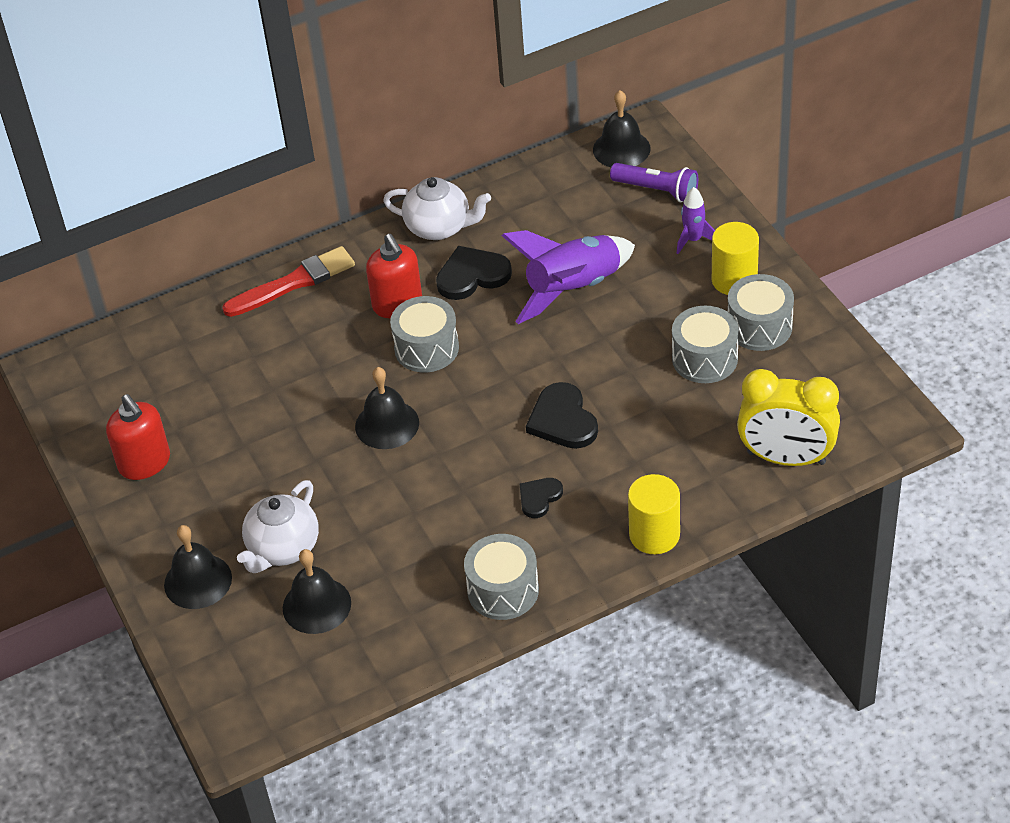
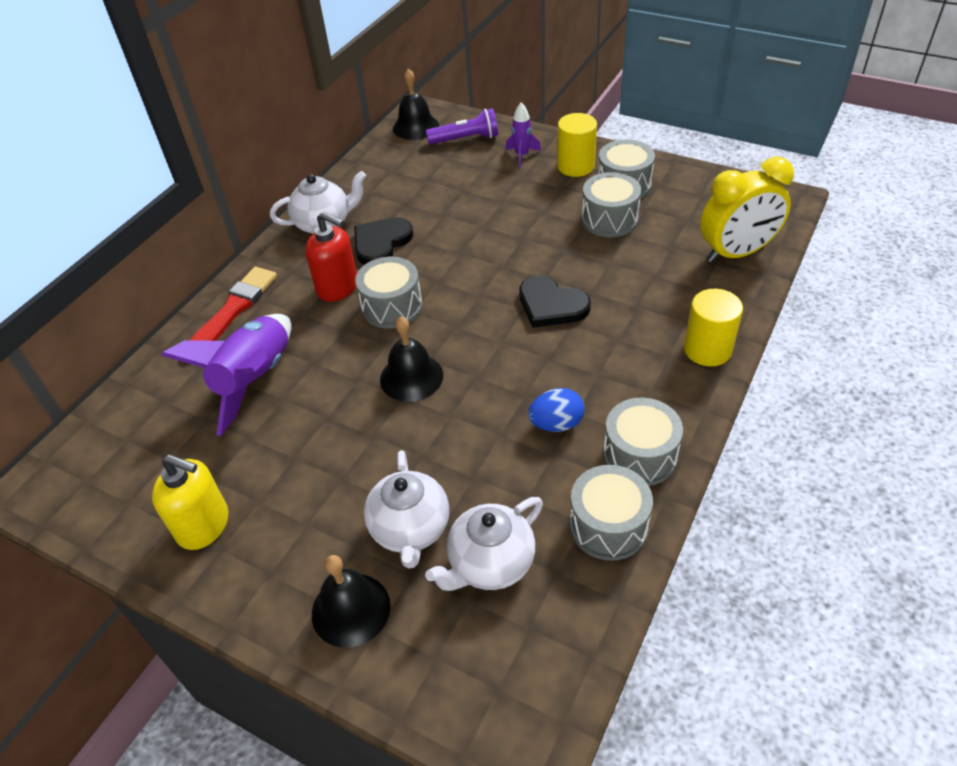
camera: 35 degrees left, 0 degrees up
red soap dispenser [106,394,170,480] -> yellow soap dispenser [152,454,229,550]
black bell [283,549,351,634] -> white teapot [425,497,543,591]
purple rocket [501,230,635,324] -> purple rocket moved to [161,314,292,436]
black heart [520,478,563,518] -> none
none -> blue egg [528,388,584,432]
none -> grey drum [570,465,653,561]

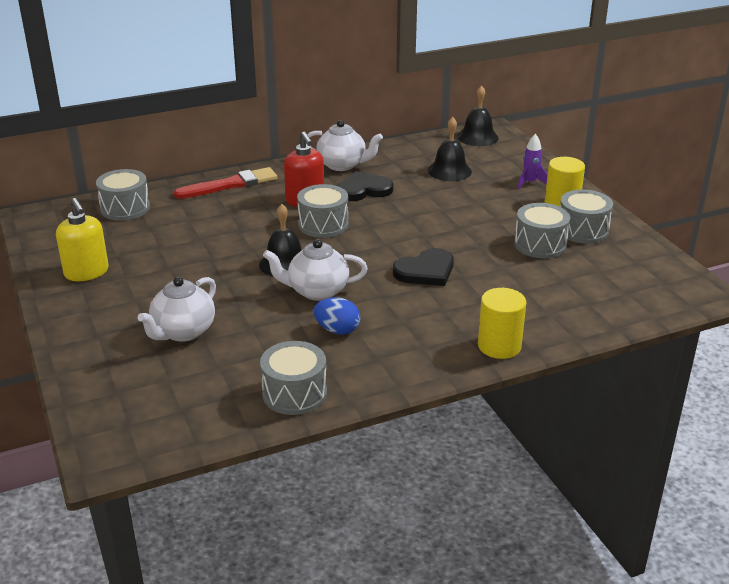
camera: 35 degrees right, 15 degrees down
purple rocket [161,314,292,436] -> none
black bell [312,555,390,648] -> black bell moved to [428,117,472,181]
white teapot [425,497,543,591] -> white teapot moved to [263,239,368,301]
purple flashlight [426,108,498,145] -> none
black heart [519,276,591,328] -> black heart turned 105 degrees counterclockwise [393,248,454,286]
grey drum [603,398,683,486] -> grey drum moved to [96,169,150,221]
yellow clock [700,157,794,262] -> none

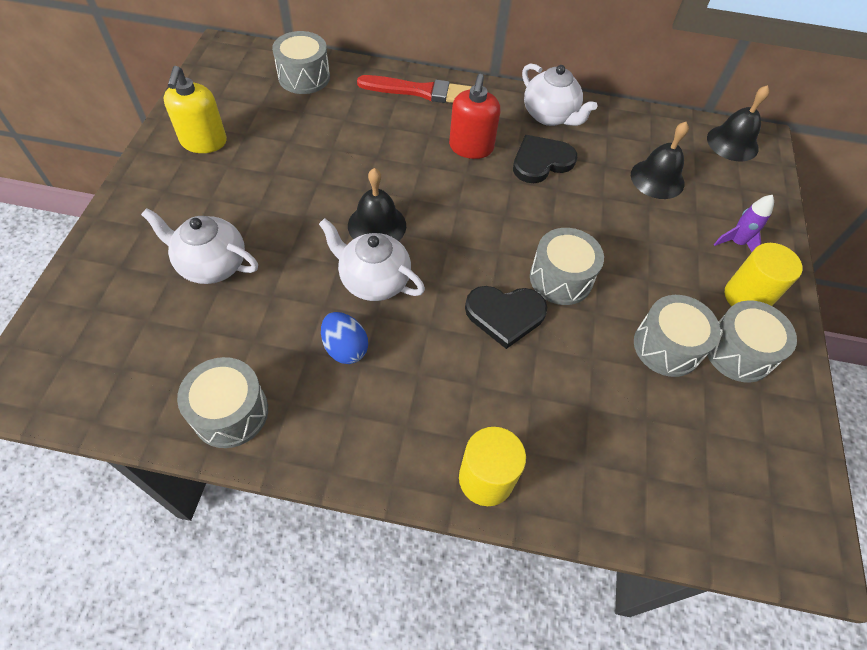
camera: 30 degrees right, 25 degrees up
white teapot [138,277,216,342] -> white teapot turned 45 degrees clockwise [141,208,258,284]
grey drum [297,184,348,238] -> grey drum moved to [530,228,604,305]
black heart [337,171,393,201] -> black heart turned 45 degrees counterclockwise [513,135,577,183]

